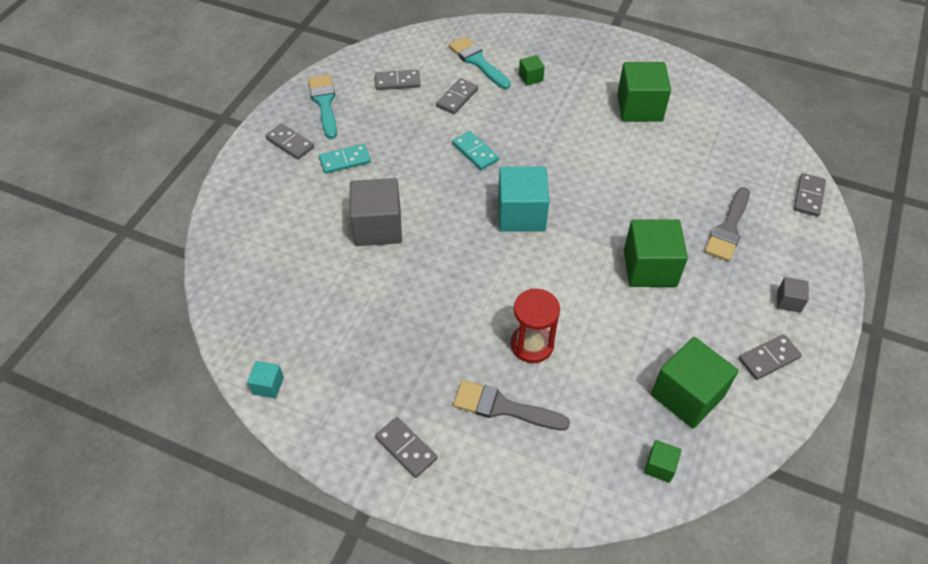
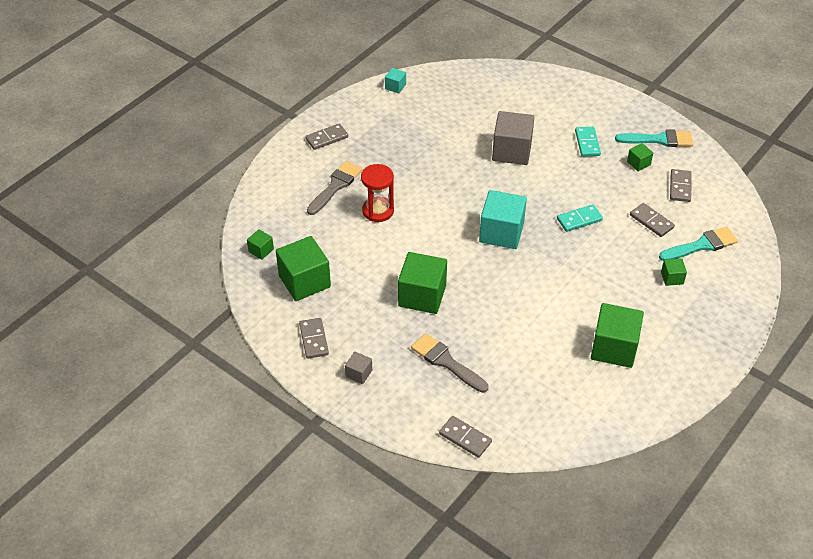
camera: 105 degrees right, 5 degrees down
grey domino [265,123,314,160] -> none
none -> green cube [627,143,653,171]

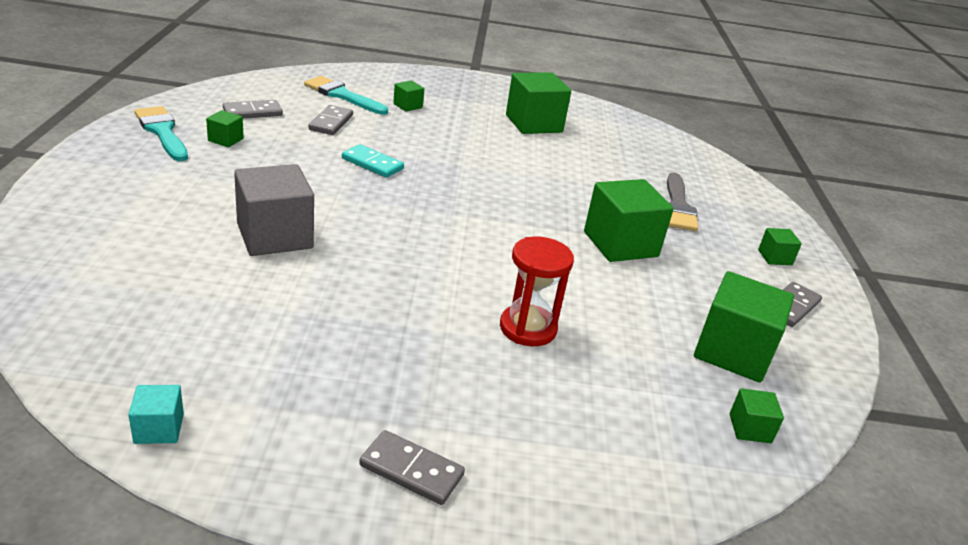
camera: 130 degrees left, 15 degrees down
grey brush [307,161,363,215] -> none
grey cube [345,352,372,384] -> green cube [758,228,802,265]
grey domino [439,416,492,458] -> none
turquoise cube [479,190,527,249] -> none
turquoise domino [575,127,601,157] -> none

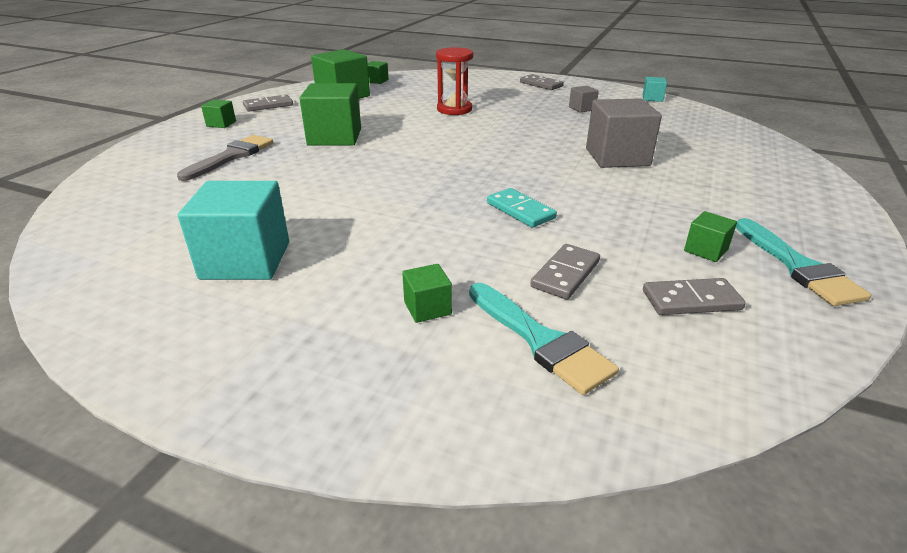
camera: 155 degrees left, 0 degrees up
green cube [506,72,571,134] -> turquoise cube [178,181,289,280]
none -> grey cube [569,85,599,113]

